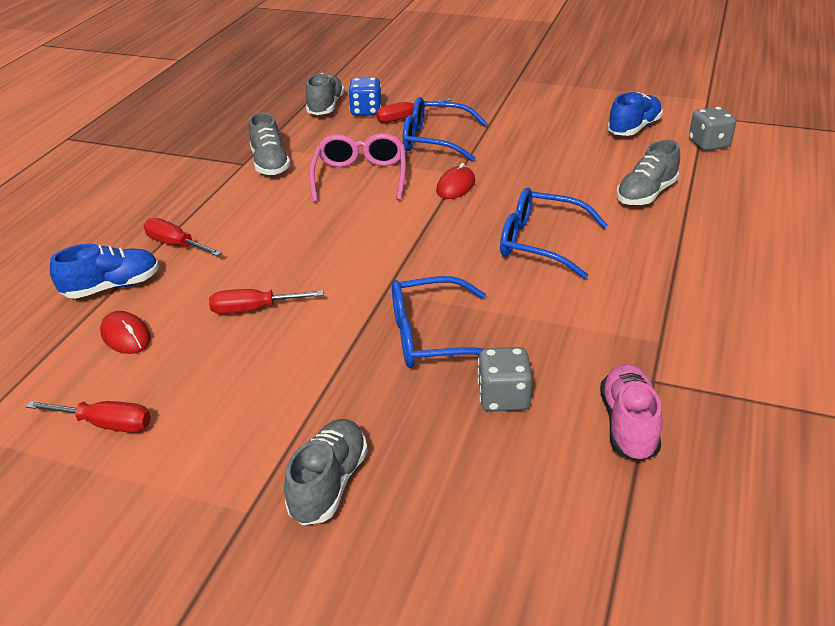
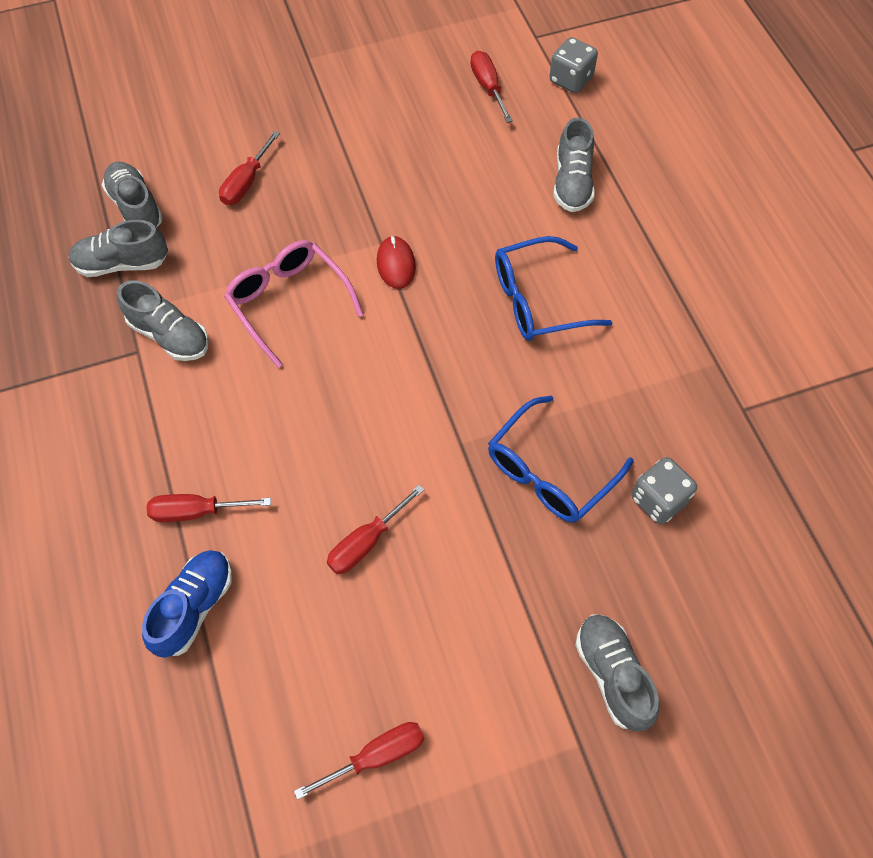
camera: 40 degrees left, 25 degrees up
red mouse [100,311,151,354] -> none
blue dice [348,78,381,116] -> none
blue glasses [403,97,488,161] -> none
pink shoe [600,364,663,462] -> none
blue shoe [608,92,663,136] -> red screwdriver [471,51,513,123]
none -> grey shoe [69,220,168,277]

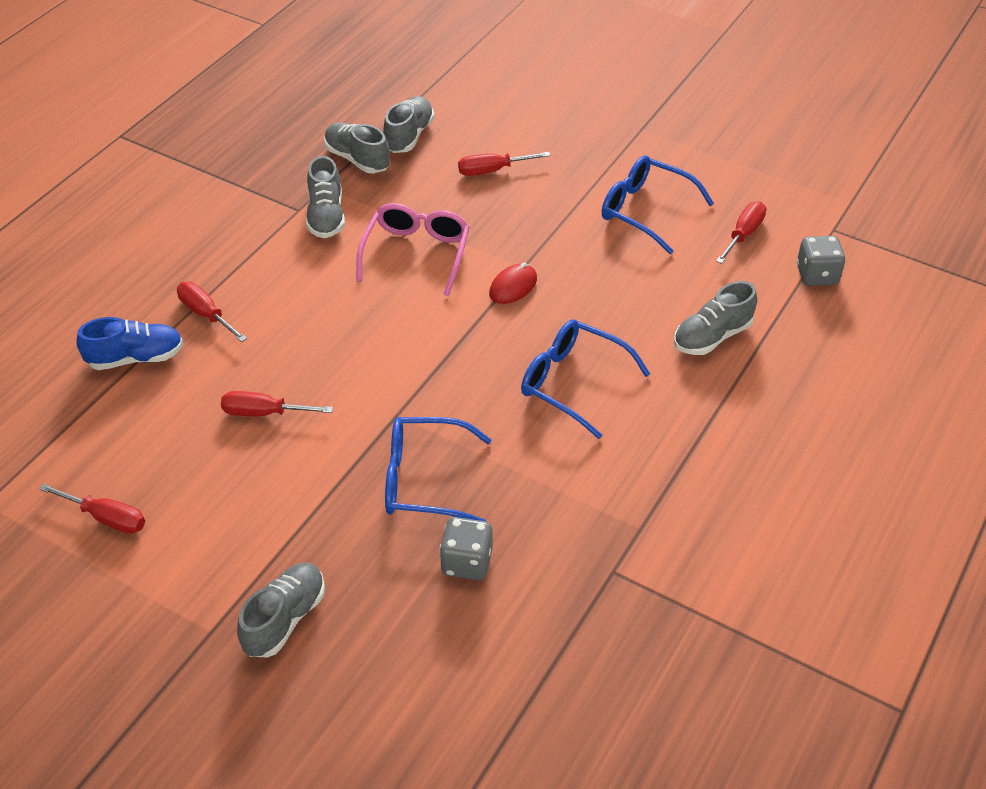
camera: 50 degrees right, 15 degrees down
none -> blue glasses [602,155,714,254]

